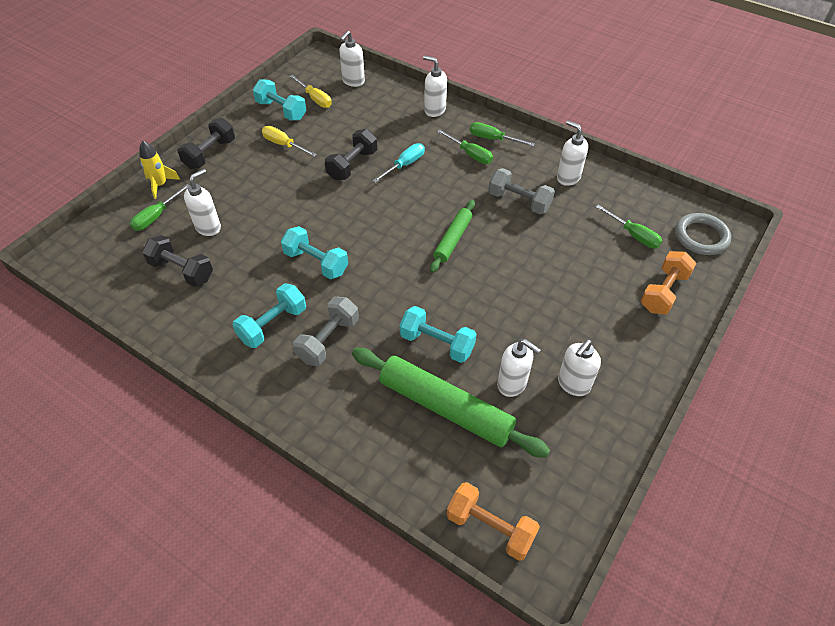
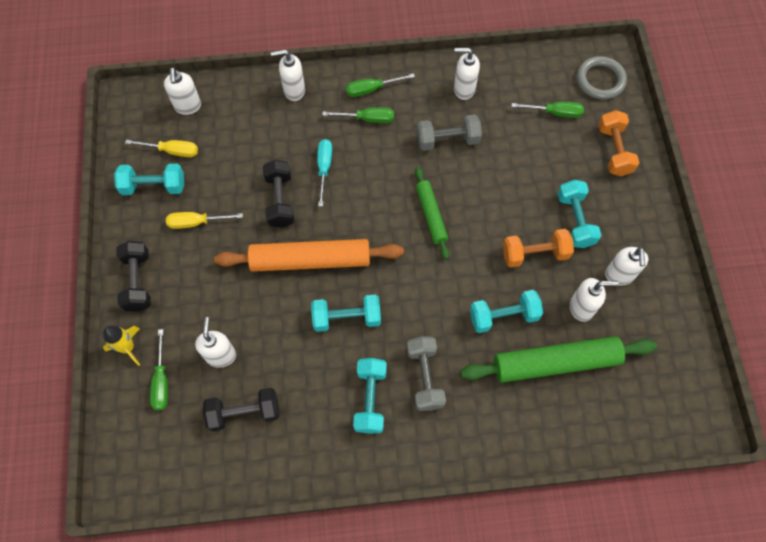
camera: 40 degrees left, 15 degrees up
orange dumbbell [447,482,540,561] -> orange dumbbell moved to [503,229,574,268]
none -> orange rolling pin [214,239,404,272]
none -> turquoise dumbbell [557,180,601,248]

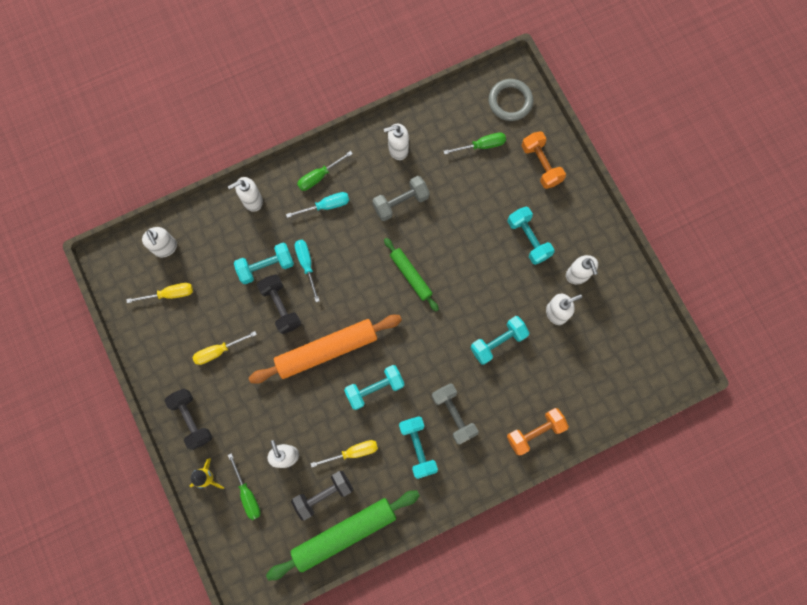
camera: 20 degrees left, 10 degrees up
turquoise dumbbell [114,164,184,195] -> turquoise dumbbell moved to [234,243,294,284]
green screwdriver [322,107,394,123] -> turquoise screwdriver [286,192,349,218]
green rolling pin [460,336,657,383] -> green rolling pin moved to [266,490,420,580]
orange dumbbell [503,229,574,268] -> orange dumbbell moved to [507,408,569,455]
none -> yellow screwdriver [310,440,378,467]

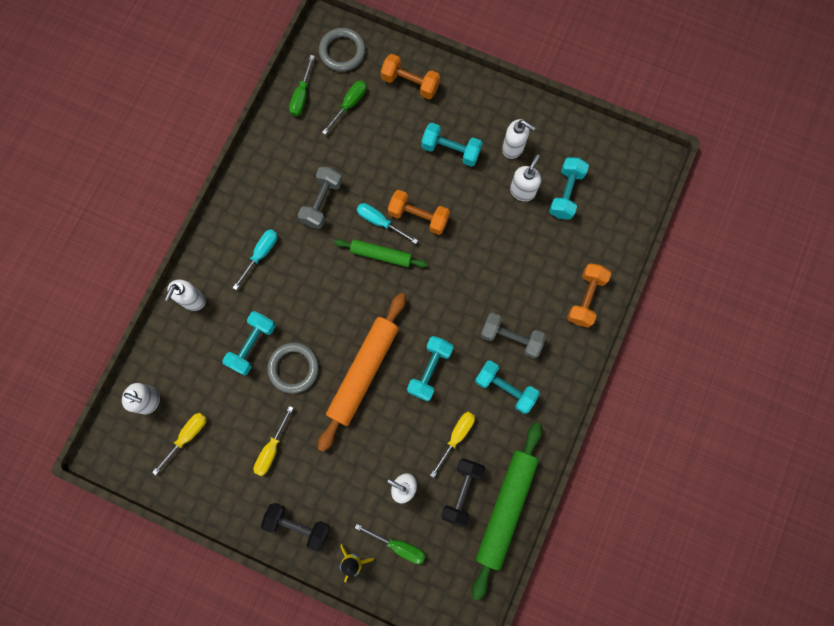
camera: 40 degrees left, 0 degrees up
black dumbbell [257,274,301,334] -> grey ring [268,343,319,394]
turquoise screwdriver [295,240,320,302] -> turquoise screwdriver moved to [357,203,418,244]
green screwdriver [297,151,353,191] -> green screwdriver moved to [289,55,315,116]
white soap dispenser [384,124,409,160] -> none
turquoise dumbbell [470,316,529,365] -> turquoise dumbbell moved to [549,157,589,220]
none -> orange dumbbell [388,190,450,235]

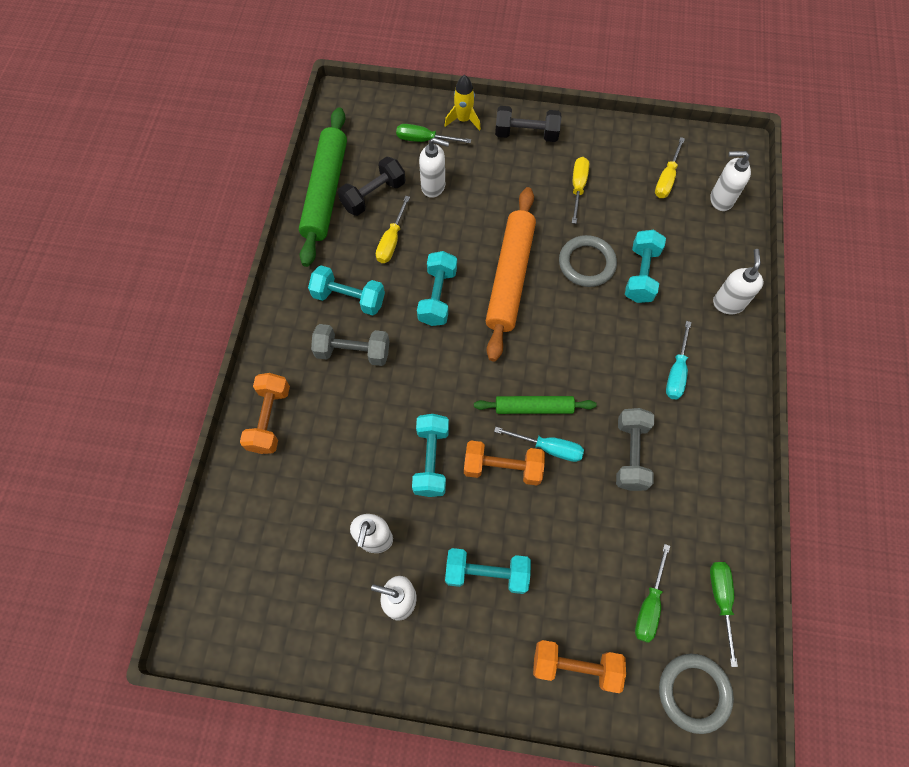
camera: 165 degrees right, 10 degrees down
black dumbbell [441,458,485,527] -> black dumbbell turned 45 degrees clockwise [338,157,405,216]
turquoise dumbbell [549,157,589,220] -> turquoise dumbbell moved to [412,414,449,497]

